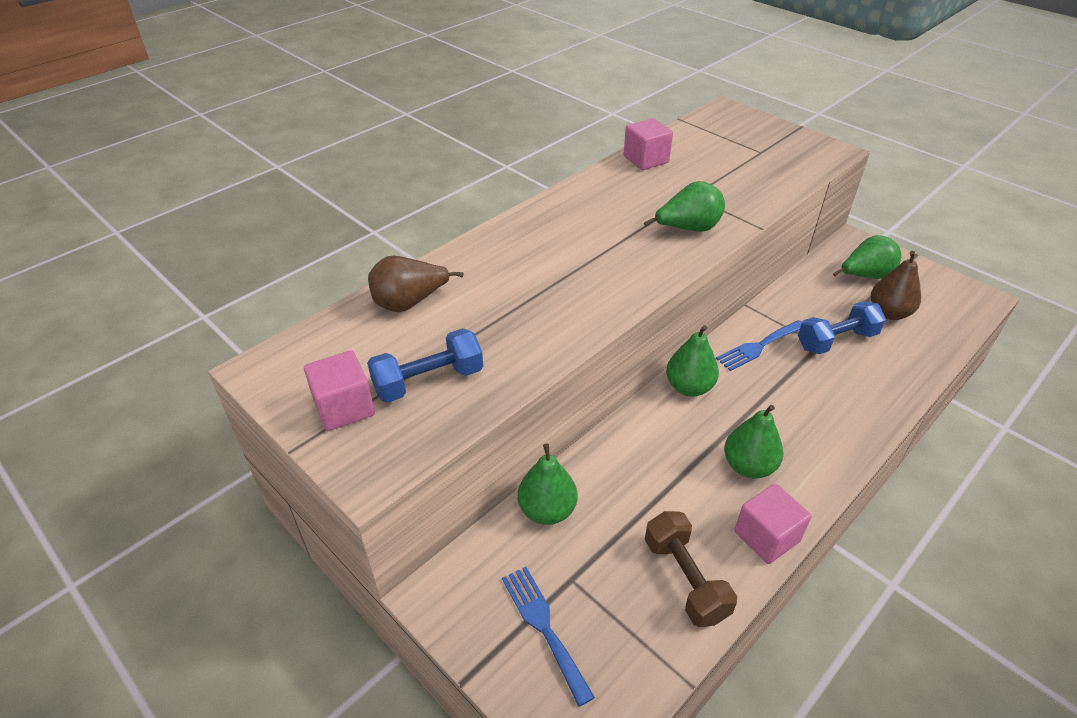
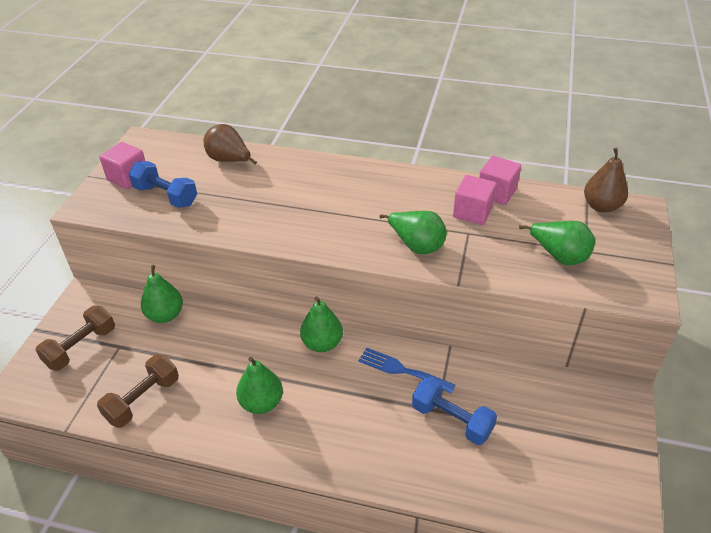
camera: 60 degrees right, 0 degrees up
blue fork [502,567,595,707] -> brown dumbbell [36,306,115,371]
pink cube [734,484,812,564] -> pink cube moved to [453,175,497,225]
green pear [833,235,902,279] -> green pear moved to [519,221,595,265]
brown pear [871,251,921,320] -> brown pear moved to [584,148,628,213]

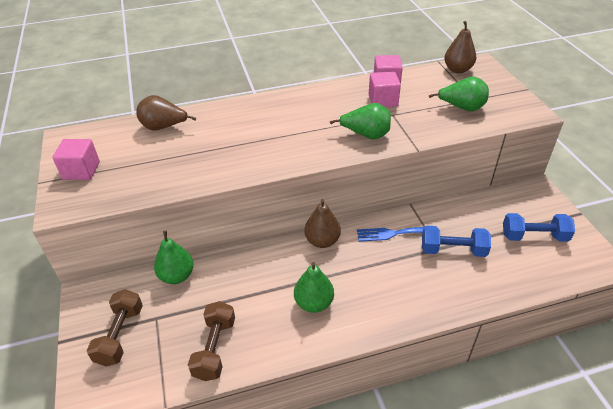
camera: 30 degrees left, 0 degrees up
blue dumbbell [128,161,197,208] -> blue dumbbell moved to [503,213,575,242]
green pear [300,296,343,352] -> brown pear [304,199,341,248]

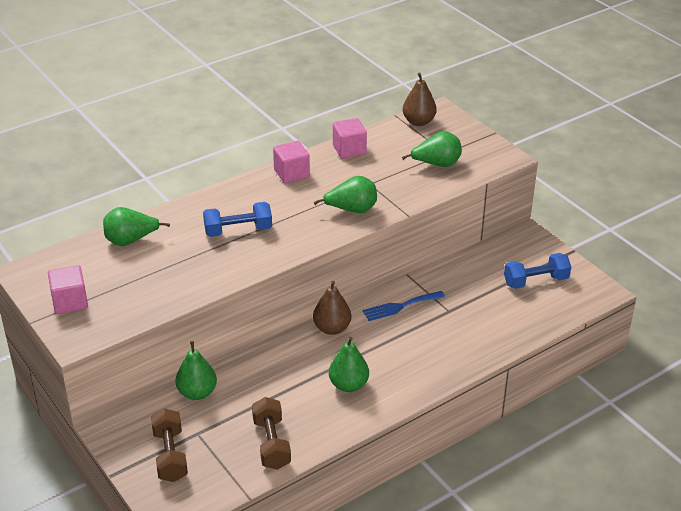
camera: 20 degrees left, 5 degrees down
brown pear [136,95,196,131] -> green pear [103,207,170,246]
pink cube [369,71,401,108] -> pink cube moved to [273,141,310,183]
blue dumbbell [422,226,491,257] -> blue dumbbell moved to [203,202,272,237]

